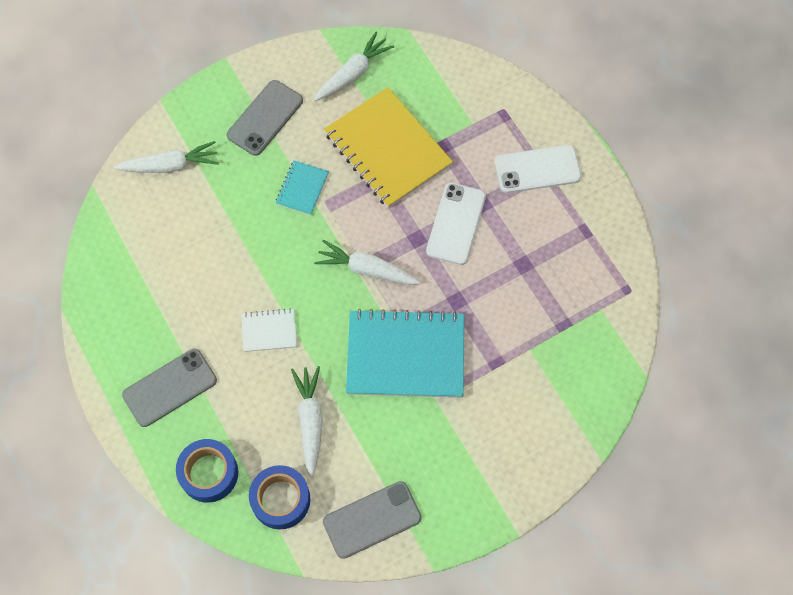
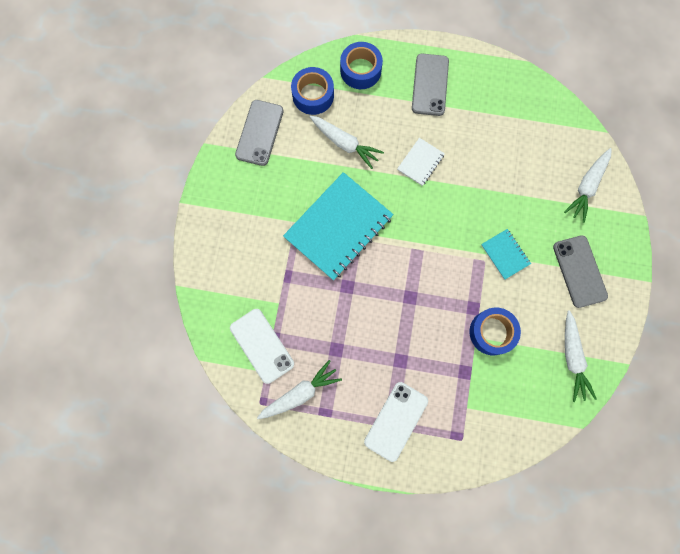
camera: 130 degrees right, 10 degrees up
white carrot [314,240,420,285] -> white carrot moved to [257,360,342,419]
yellow notebook [324,87,453,208] -> blue tape [469,308,521,355]
white phone [426,183,486,265] -> white phone moved to [230,309,294,384]

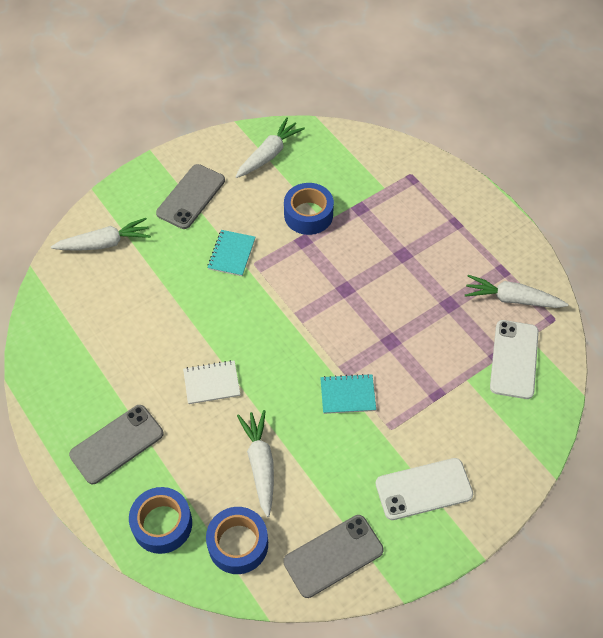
camera: 135 degrees left, 20 degrees down
turquoise notebook [283,172,394,281] -> turquoise notebook [320,374,376,414], size x0.46
white phone [364,382,428,462] -> white phone moved to [376,458,473,520]

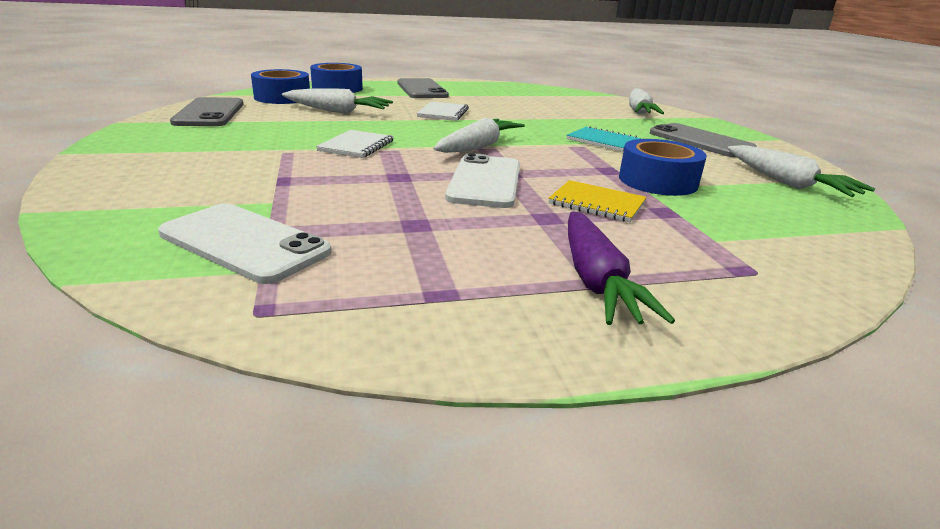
camera: 110 degrees right, 30 degrees down
turquoise notebook [320,374,376,414] -> white notebook [316,130,394,158]
white phone [376,458,473,520] -> white phone moved to [445,153,520,208]
white carrot [465,275,568,308] -> white carrot moved to [433,118,525,153]
none -> yellow notebook [548,180,647,222]
none -> purple carrot [568,211,675,325]

